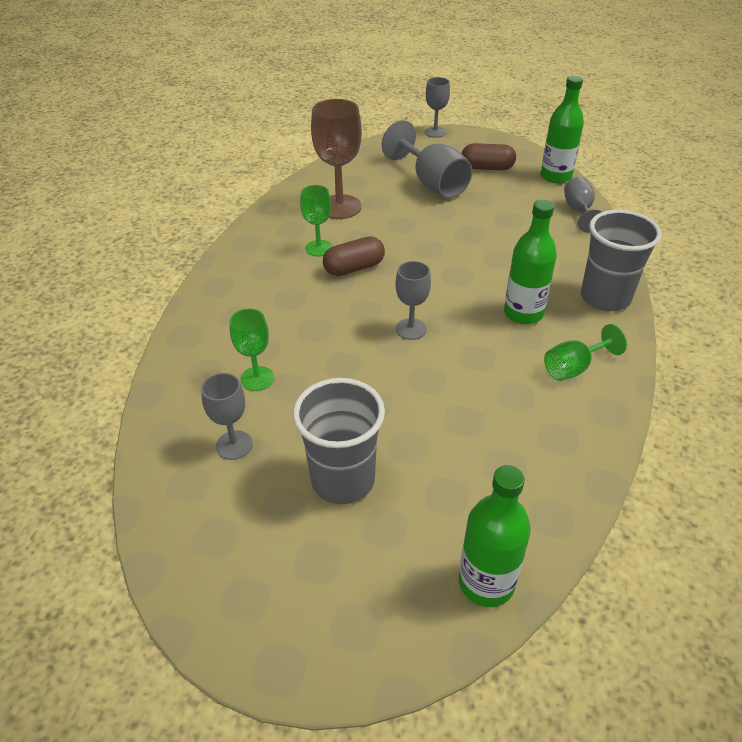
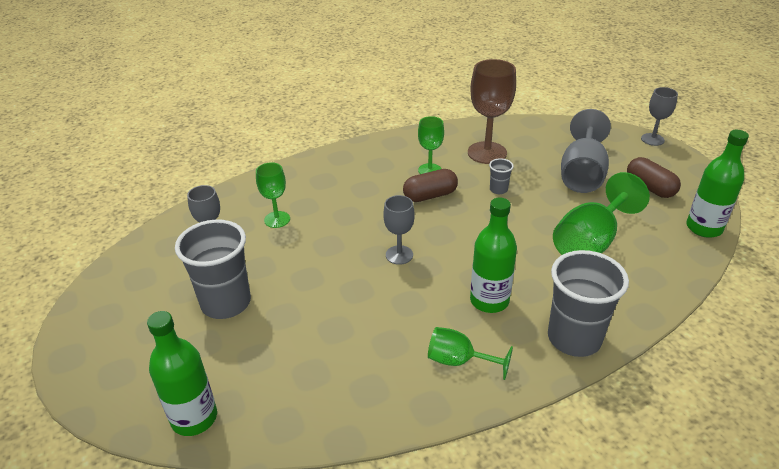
camera: 50 degrees right, 5 degrees down
brown capsule [323,236,385,276] -> brown capsule turned 45 degrees counterclockwise [403,169,458,202]
grey goblet [564,177,602,233] -> none
none -> grey cup [489,158,514,194]
none -> green goblet [553,172,650,255]

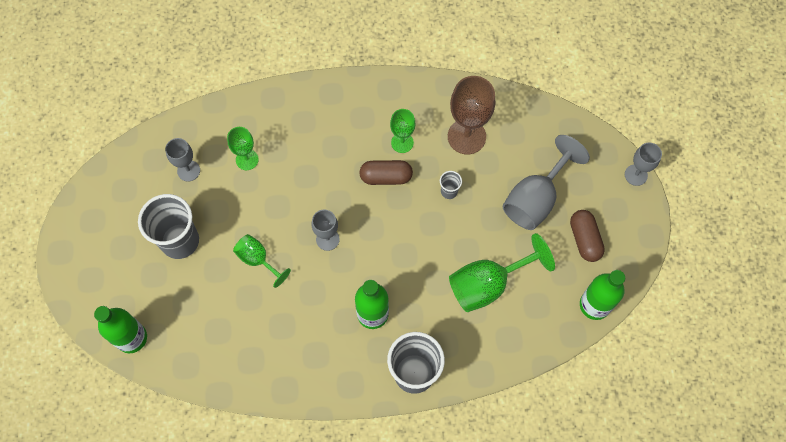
camera: 20 degrees right, 30 degrees up
green goblet [428,327,513,380] -> green goblet moved to [233,234,291,288]

